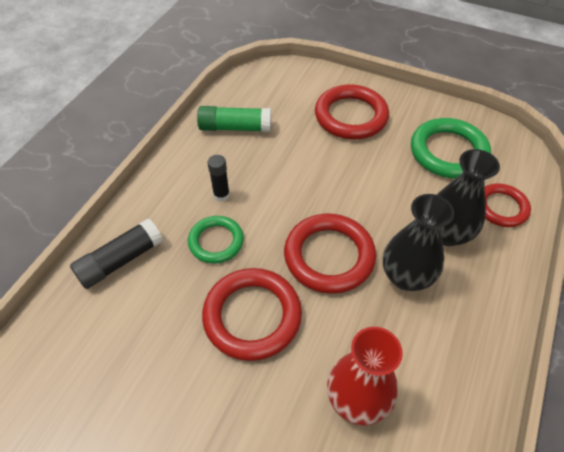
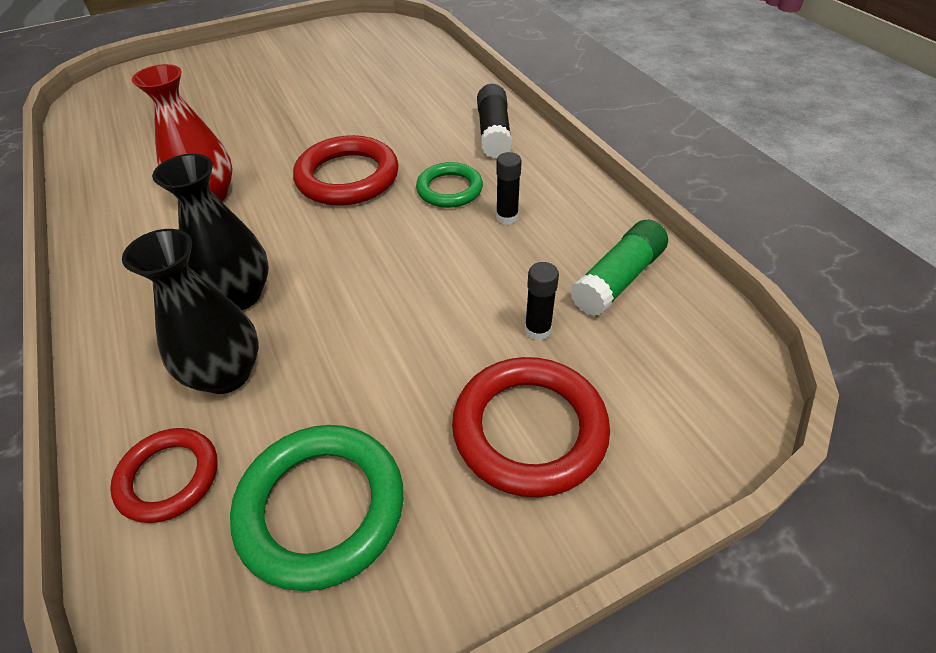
camera: 130 degrees right, 5 degrees down
red ring [284,214,376,294] -> none
none -> black glue stick [525,262,559,341]

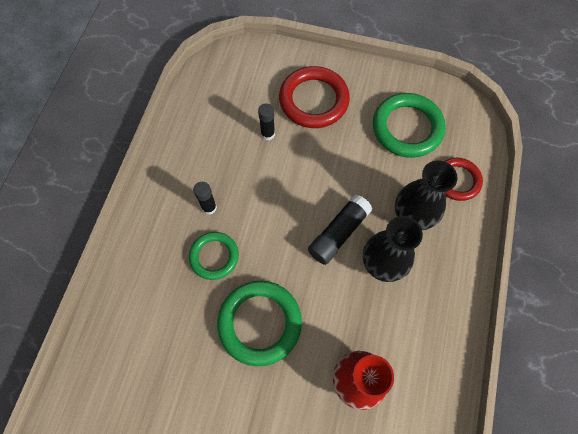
camera: 140 degrees left, 20 degrees up
red ring [293,135,399,206] -> green ring [217,281,302,366]
black glue stick [477,84,512,158] -> black glue stick moved to [308,194,372,265]
green glue stick [570,220,668,316] -> none

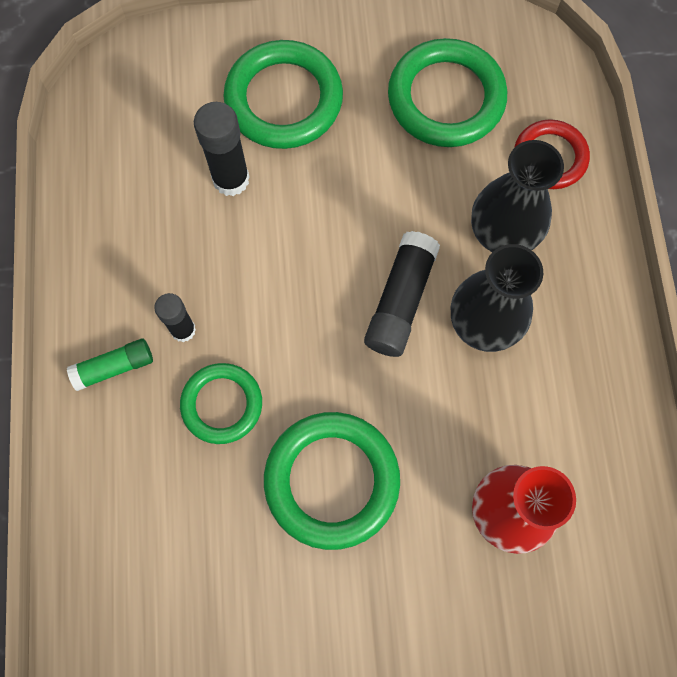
camera: 20 degrees left, 5 degrees up
black glue stick [258,103,275,140] -> black glue stick [194,102,250,196], size x1.55
red ring [279,66,350,128] -> green ring [223,40,343,149]
none -> green glue stick [67,339,153,391]

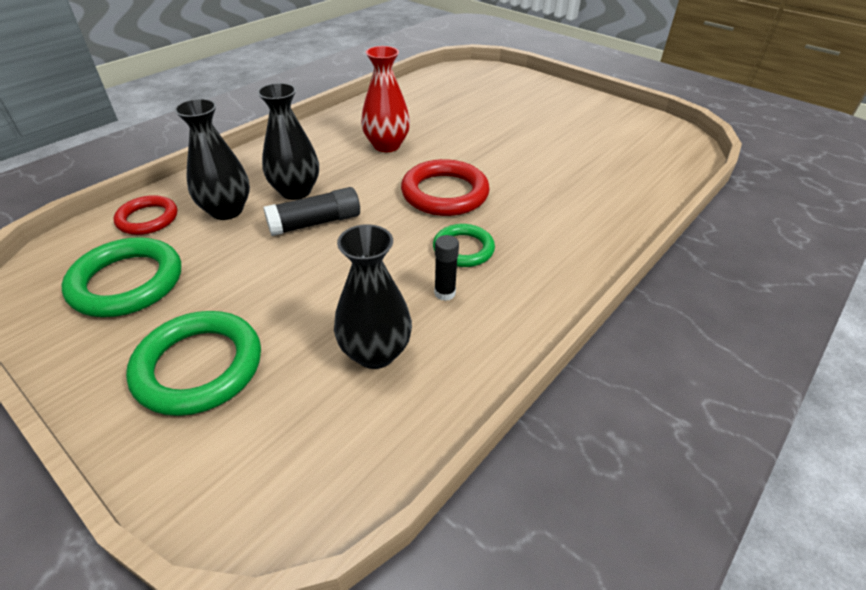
camera: 135 degrees left, 30 degrees down
green glue stick [67,339,153,391] -> none
black glue stick [194,102,250,196] -> none
green ring [264,412,400,550] -> red ring [401,159,490,216]
none -> black vase [334,224,412,369]

